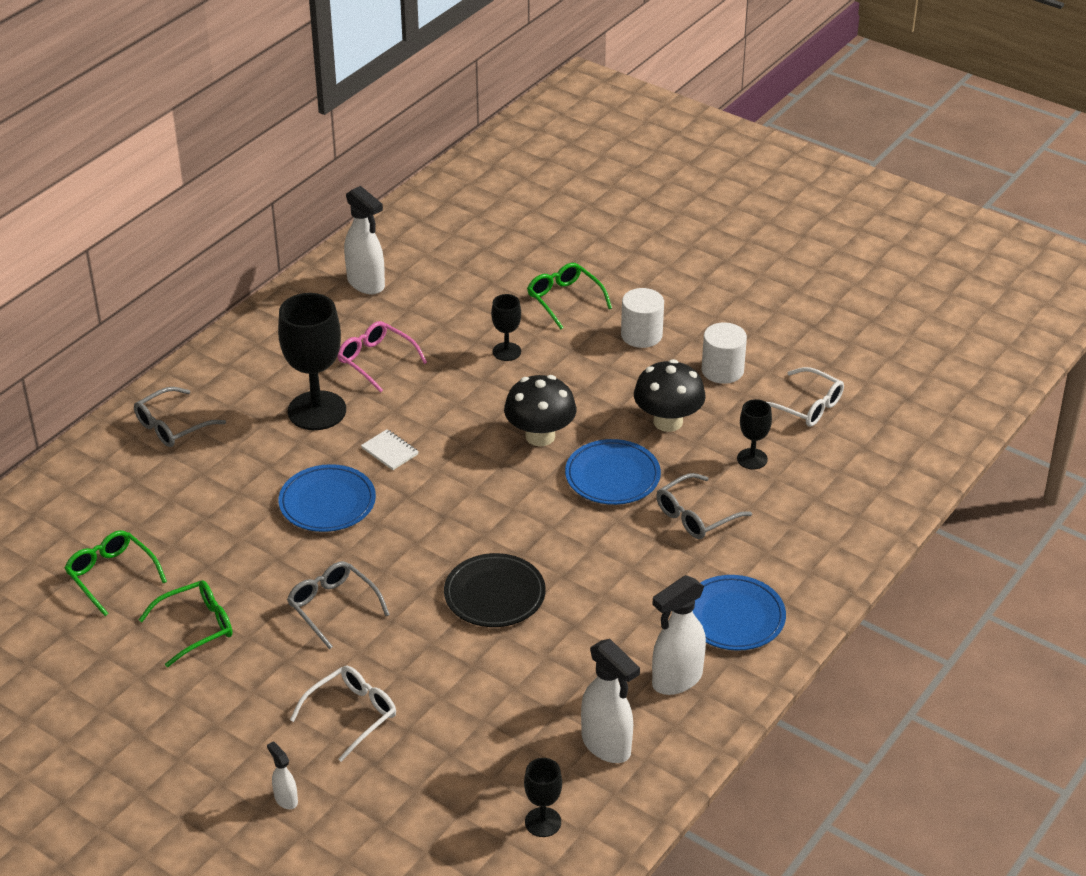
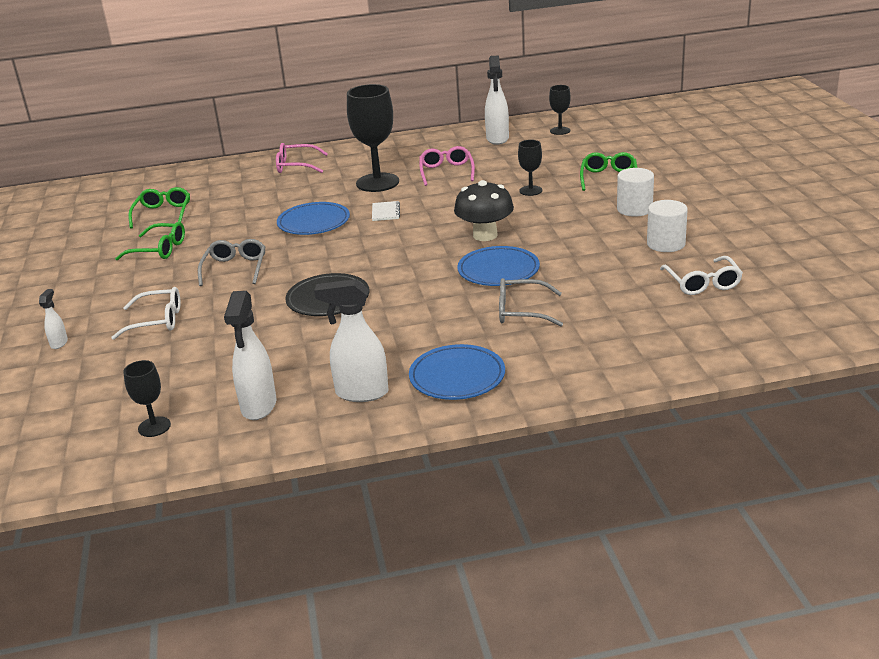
camera: 45 degrees right, 10 degrees down
grey glasses [134,387,226,447] -> pink glasses [276,143,328,173]
black mushroom [634,359,706,432] -> none
black goblet [737,399,772,469] -> black goblet moved to [549,85,571,135]

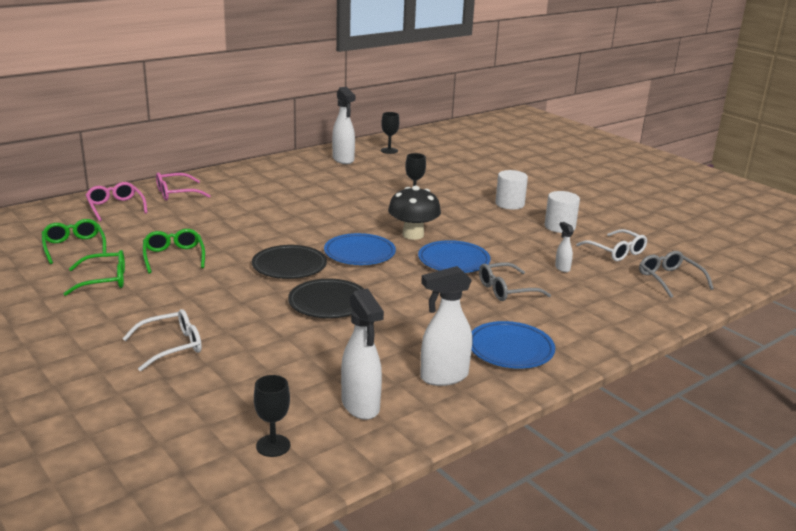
camera: 30 degrees left, 5 degrees down
white spray bottle [39,289,68,349] -> white spray bottle moved to [555,222,574,272]
grey glasses [198,239,266,286] -> grey glasses moved to [639,251,714,298]
blue plate [277,202,350,235] -> blue plate moved to [324,233,396,265]
black goblet [347,84,399,192] -> none
white notebook [372,201,400,221] -> none
pink glasses [419,146,475,186] -> pink glasses moved to [86,182,148,221]
green glasses [580,152,638,191] -> green glasses moved to [143,229,205,273]
none -> black plate [252,245,327,279]

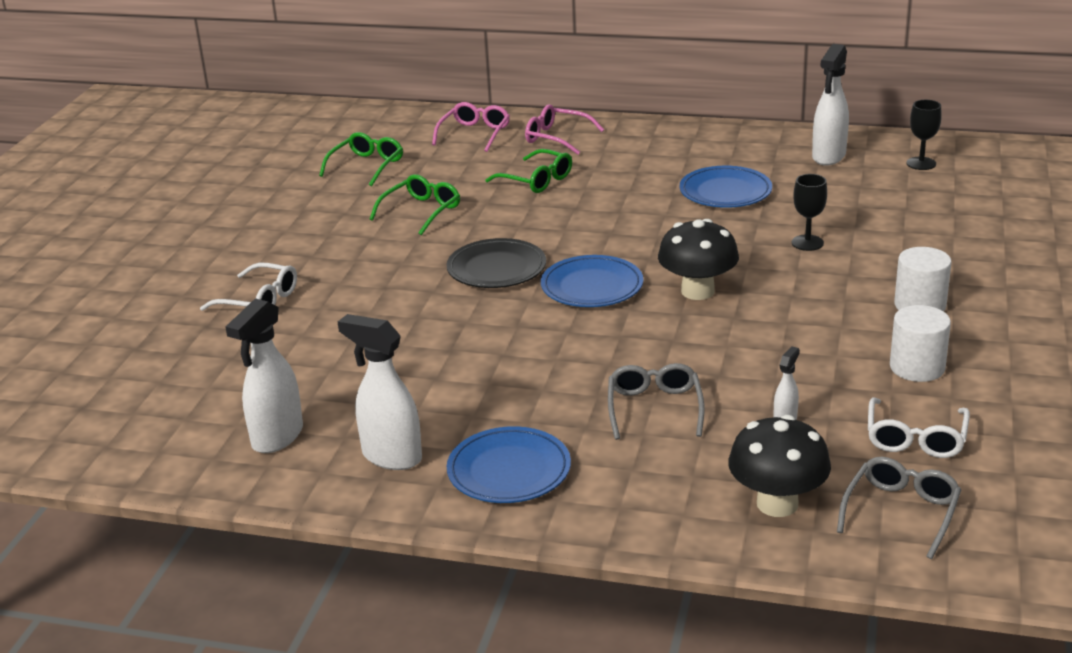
camera: 55 degrees right, 5 degrees up
green glasses [63,250,125,296] -> green glasses moved to [485,149,572,193]
black goblet [254,375,290,457] -> none
black plate [288,279,364,318] -> none
blue plate [418,240,491,273] -> blue plate moved to [679,166,772,208]
grey glasses [479,262,551,301] -> grey glasses turned 60 degrees clockwise [608,363,704,440]
none -> black mushroom [728,415,831,517]

